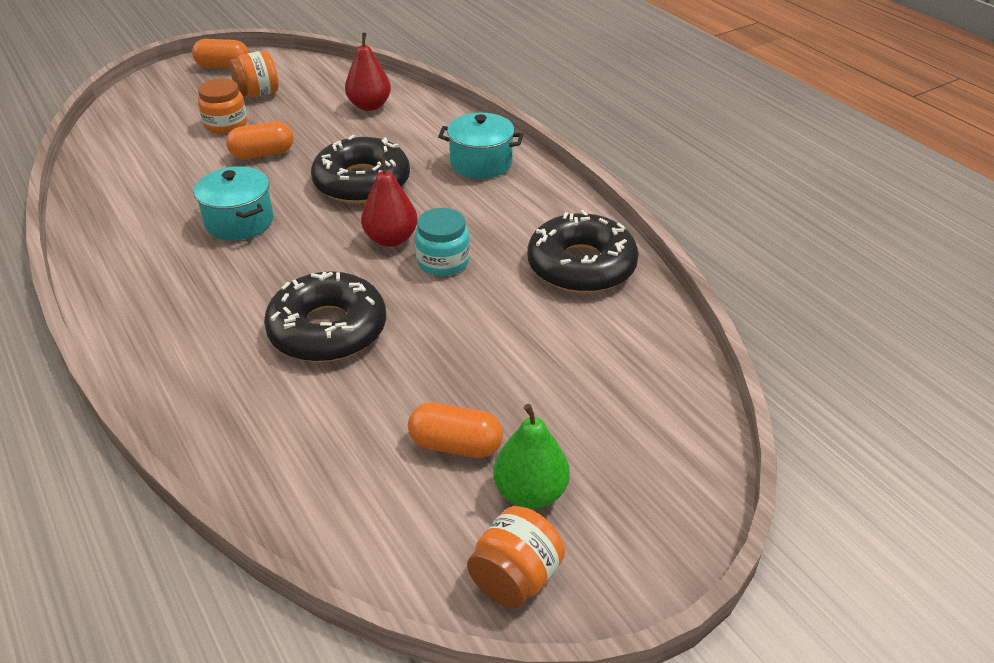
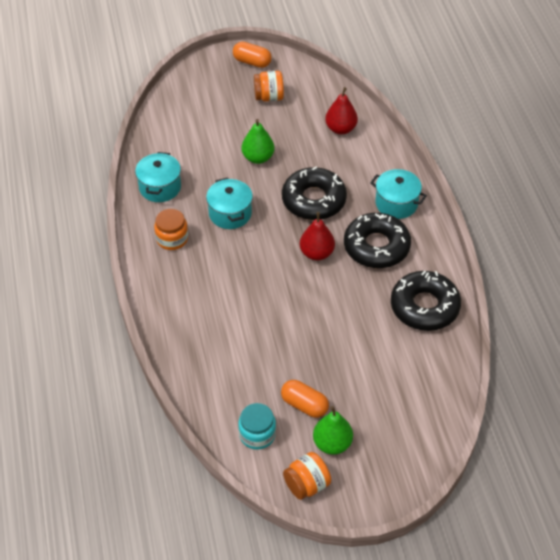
camera: 20 degrees right, 10 degrees up
orange jar [198,79,247,134] -> orange jar moved to [154,209,188,250]
orange capsule [226,122,293,159] -> green pear [242,119,274,164]
black donut [264,271,386,362] -> black donut moved to [344,213,411,268]
turquoise jar [415,208,470,276] -> turquoise jar moved to [238,403,276,450]
none -> turquoise pot [135,152,181,202]

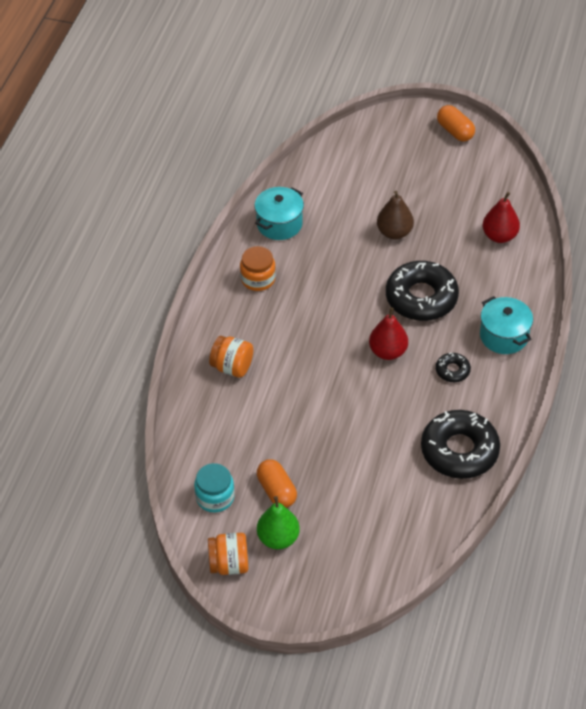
camera: 30 degrees right, 0 degrees up
turquoise pot [206,178,253,229] -> none
green pear [242,119,274,164] -> brown pear [377,191,414,239]
orange jar [254,71,284,102] -> orange jar moved to [209,336,253,378]
black donut [344,213,411,268] -> black donut [436,353,471,382], size x0.46

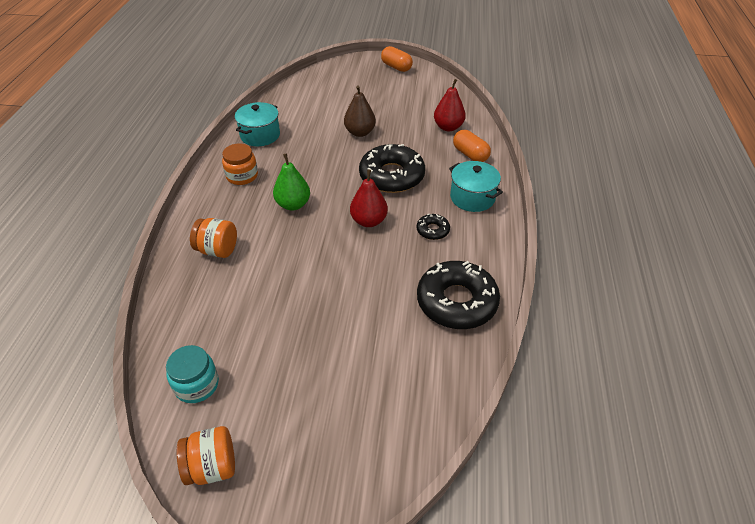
camera: 10 degrees left, 5 degrees down
orange capsule [257,459,297,508] -> orange capsule moved to [453,130,491,162]
green pear [257,496,300,549] -> green pear moved to [273,154,310,210]

